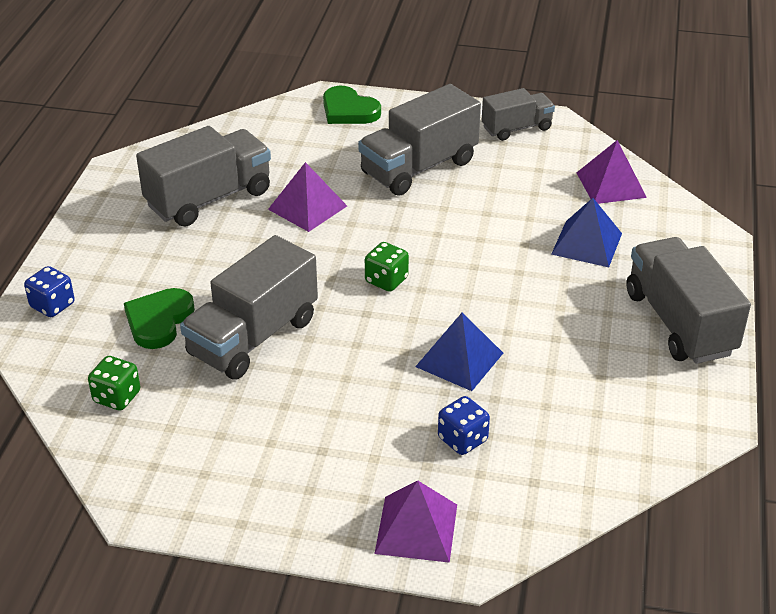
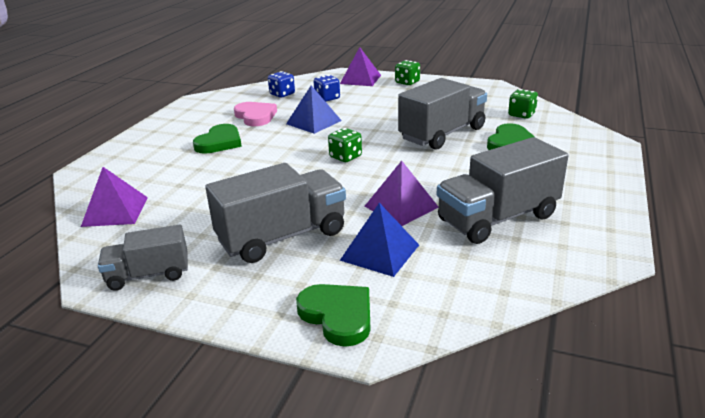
camera: 170 degrees left, 10 degrees down
blue dice [24,266,75,317] -> blue dice moved to [268,71,295,97]
blue pyramid [551,198,622,267] -> blue pyramid moved to [340,203,419,277]
grey truck [626,237,751,364] -> none
none -> green heart [193,124,242,154]
none -> pink heart [234,102,277,126]
none -> green dice [395,60,420,85]

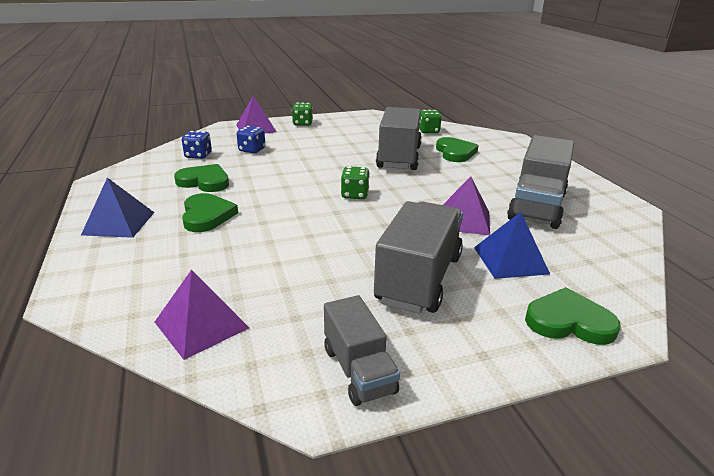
camera: 40 degrees left, 0 degrees up
grey truck [98,224,188,291] -> grey truck turned 60 degrees counterclockwise [324,295,400,406]
pink heart [234,102,277,126] -> green heart [174,164,229,192]
blue pyramid [286,85,342,134] -> blue pyramid moved to [81,178,155,238]

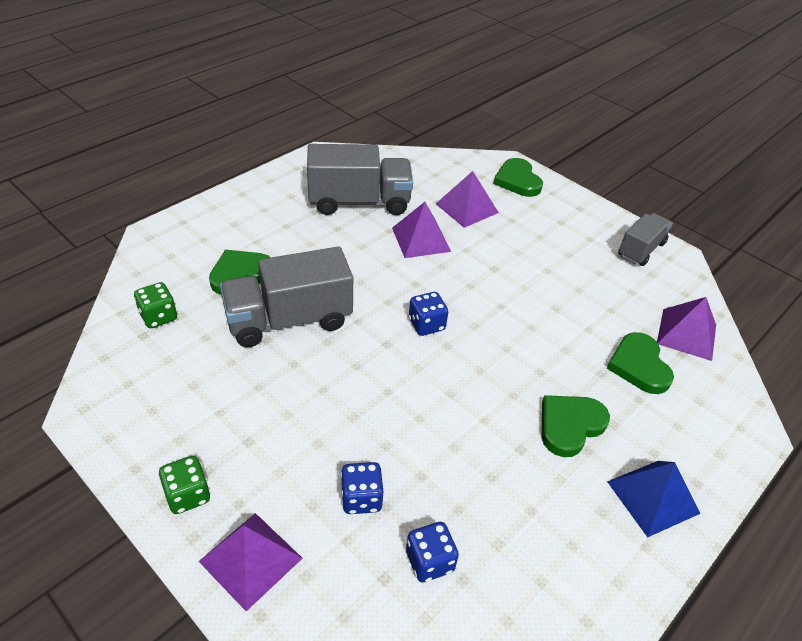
camera: 120 degrees left, 15 degrees up
green heart [174,164,229,192] -> green heart moved to [607,332,674,394]
green dice [341,166,370,199] -> blue dice [409,292,448,336]
grey truck [374,201,463,314] -> none
blue pyramid [474,212,550,279] -> purple pyramid [436,171,499,228]

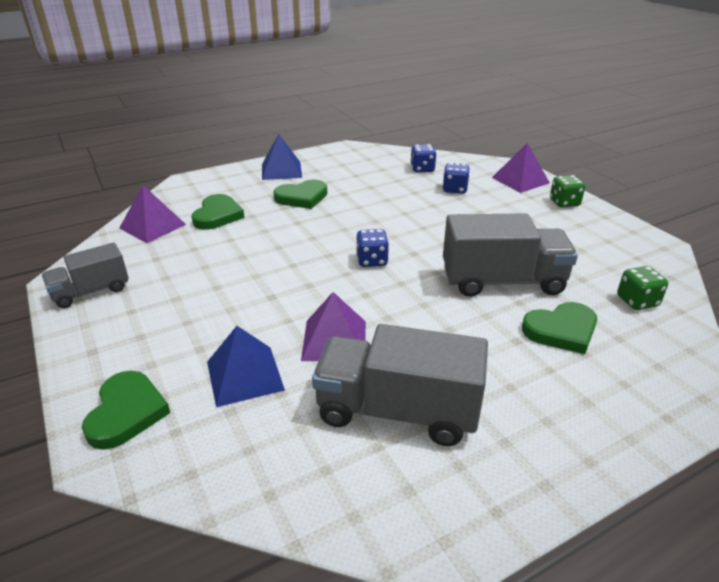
camera: 160 degrees left, 10 degrees down
purple pyramid [436,171,499,228] -> blue pyramid [207,326,285,407]

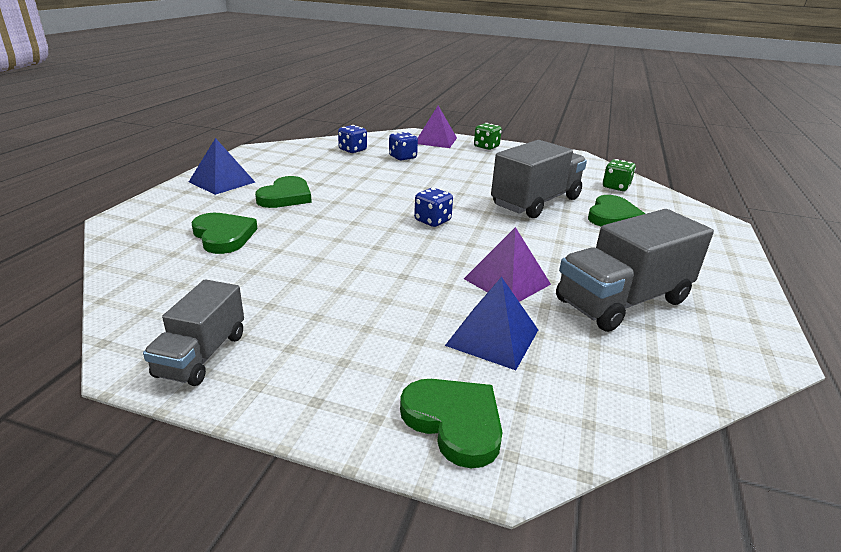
camera: 45 degrees left, 5 degrees down
purple pyramid [120,185,186,243] -> none

